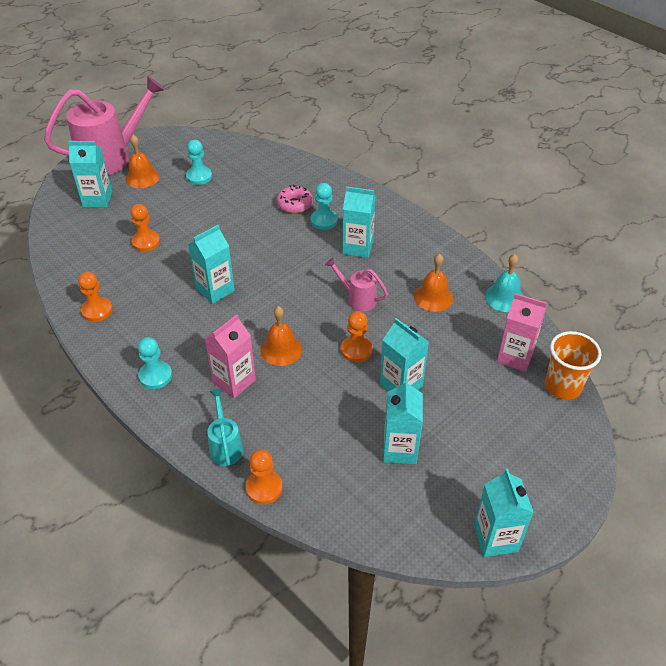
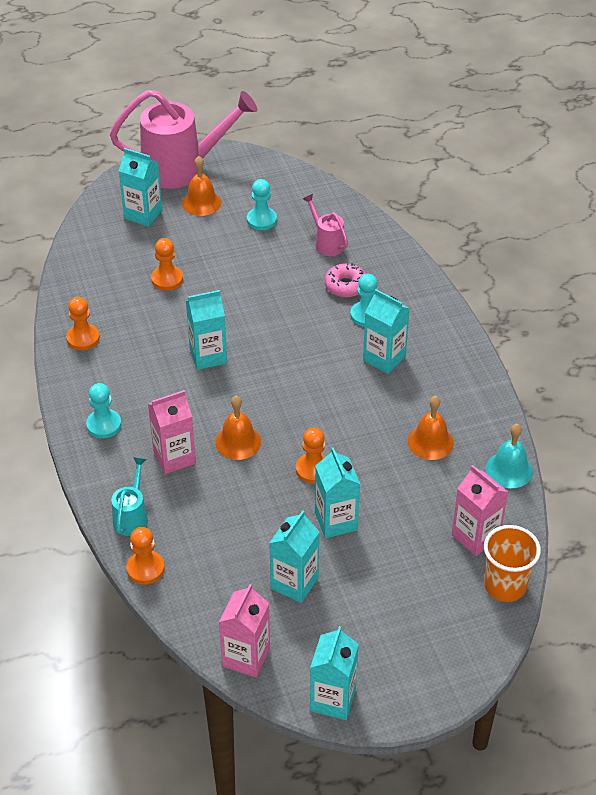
camera: 25 degrees right, 0 degrees up
pink watering can [325,257,388,312] -> pink watering can moved to [303,194,348,256]
none -> pink carton [219,584,270,678]

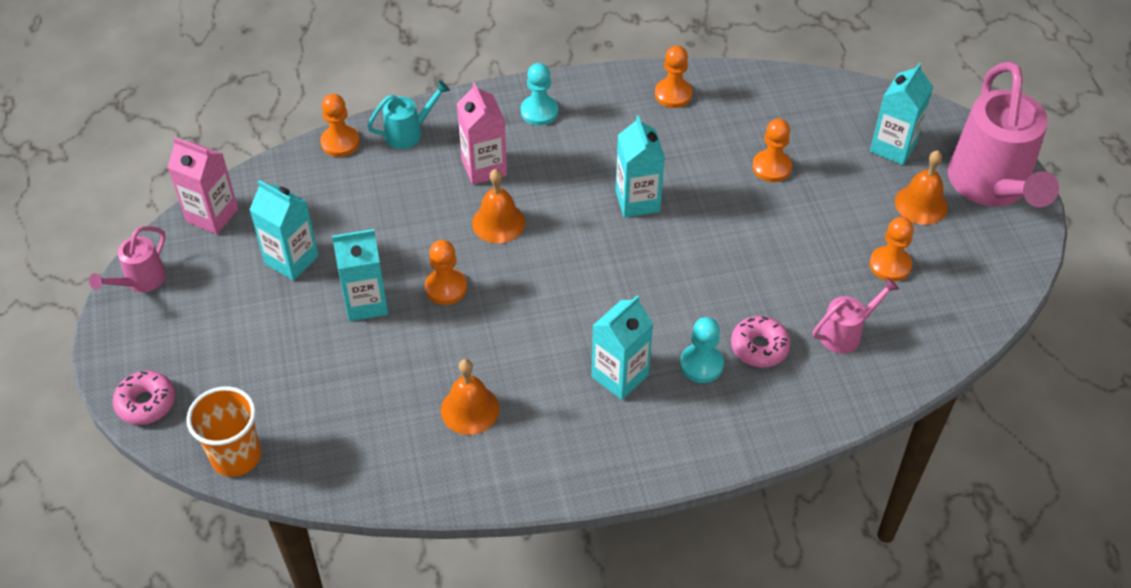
camera: 95 degrees right, 5 degrees up
turquoise watering can [111,457,148,536] -> turquoise watering can turned 45 degrees counterclockwise [367,80,450,149]
turquoise pawn [247,179,277,230] -> orange pawn [869,217,914,282]
turquoise carton [310,626,359,720] -> pink watering can [89,226,166,292]
pink carton [452,465,508,556] -> none
turquoise bell [486,424,533,488] -> none
none -> pink donut [113,371,175,425]

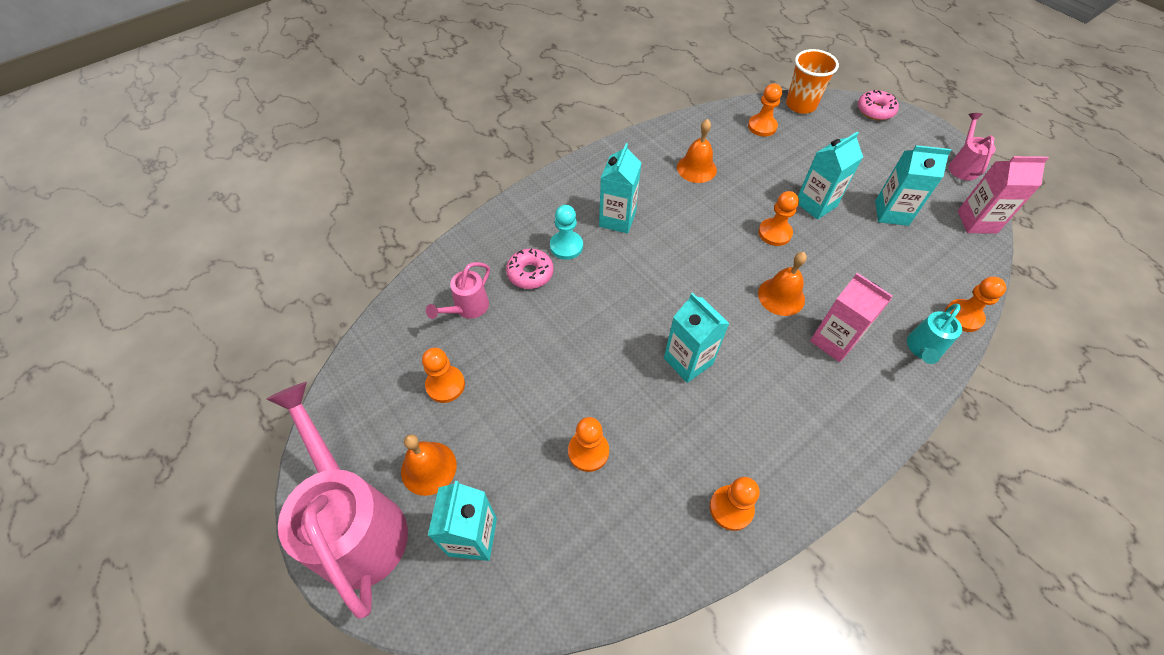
camera: 155 degrees right, 5 degrees up
turquoise pawn [521,63,558,126] -> none
none -> orange pawn [748,84,782,137]

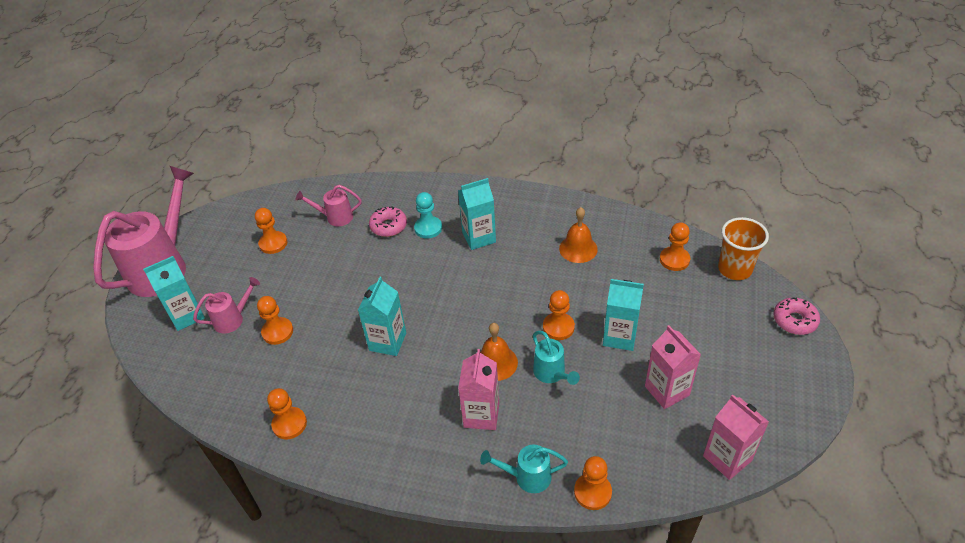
camera: 55 degrees right, 10 degrees down
orange bell [401,434,457,496] -> none
turquoise carton [875,145,952,226] -> pink carton [645,325,701,409]
pink watering can [949,113,996,180] -> pink watering can moved to [193,277,260,334]
none -> turquoise watering can [533,331,580,385]

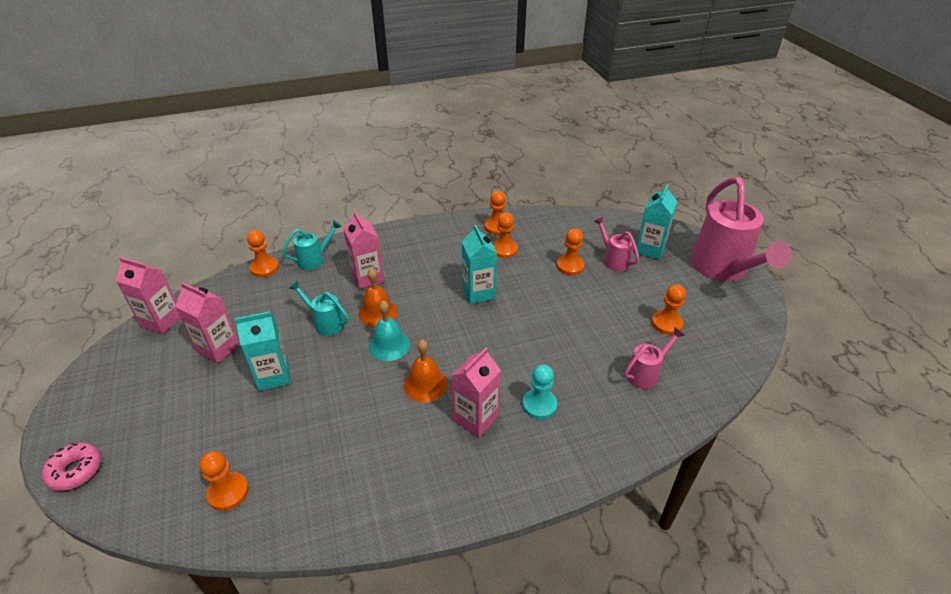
camera: 145 degrees right, 5 degrees down
pink watering can [193,277,260,334] -> pink watering can turned 120 degrees clockwise [594,217,639,271]
pink donut [369,207,407,237] -> none
turquoise carton [458,178,496,250] -> pink carton [451,347,501,438]
orange pawn [543,290,575,340] -> orange pawn moved to [493,212,518,258]
orange bell [559,207,598,263] -> orange bell moved to [404,340,448,402]
orange cup [718,217,769,280] -> none
none -> turquoise bell [369,300,410,361]

